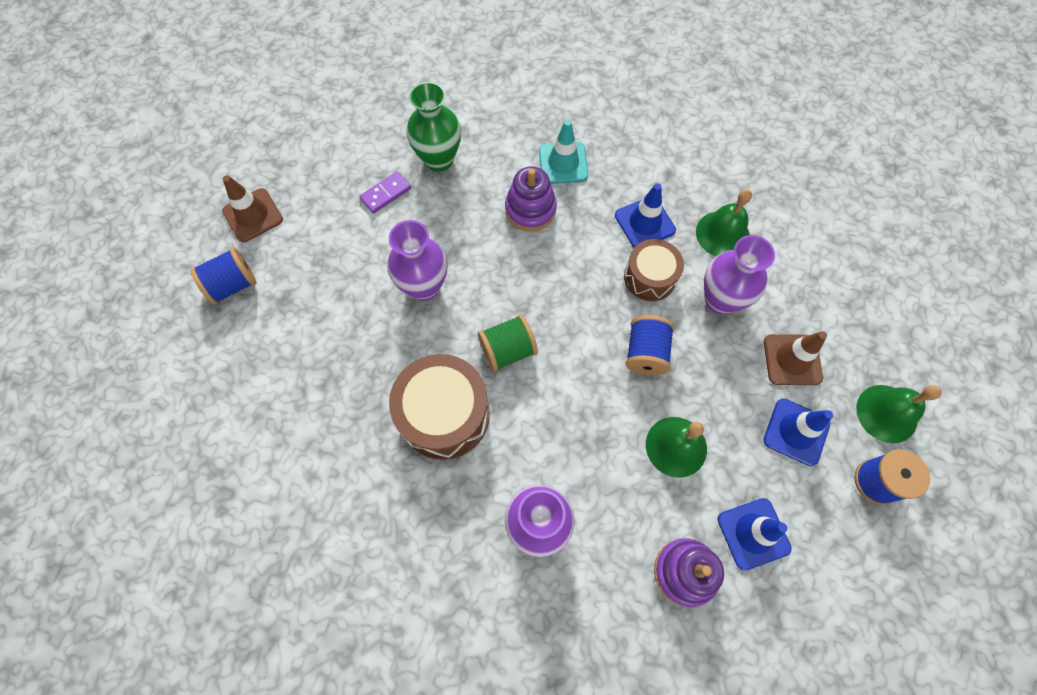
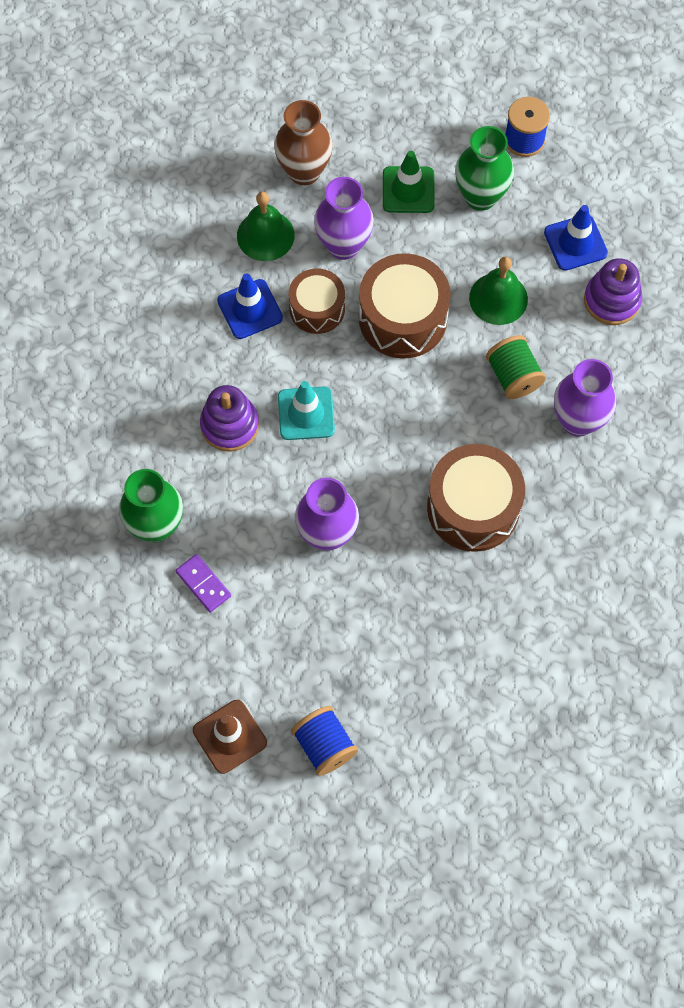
camera: 90 degrees left, 0 degrees up
green spool [478,315,538,372] -> green spool moved to [486,335,546,399]
turquoise traffic cone [539,120,589,184] -> turquoise traffic cone moved to [278,381,335,440]
blue spool [626,315,674,375] -> brown drum [359,253,451,359]
blue traffic cone [763,398,833,466] -> green vase [455,126,514,211]
brown traffic cone [764,331,827,385] -> green traffic cone [383,151,435,213]
green bell [856,385,942,443] -> none
none -> brown vase [274,100,333,185]

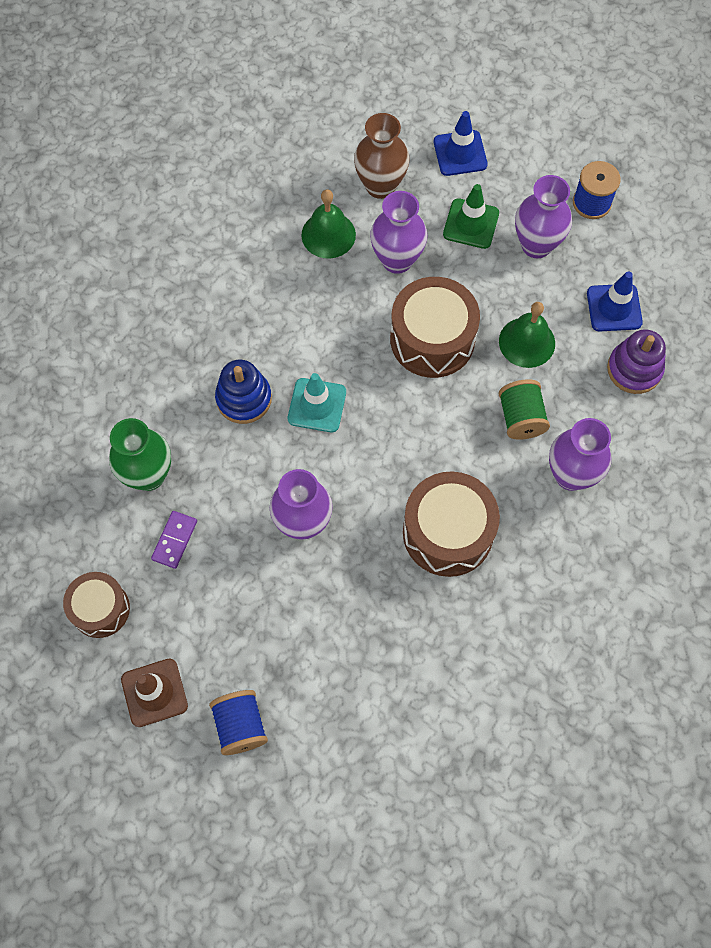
camera: 15 degrees right, 0 degrees up
purple domino [175,554,231,612] -> purple domino turned 45 degrees clockwise [151,511,197,569]
purple stacking toy [200,385,259,451] -> blue stacking toy [215,360,272,424]
blue traffic cone [217,273,283,339] -> blue traffic cone moved to [434,111,488,176]
brown drum [289,269,345,334] -> brown drum moved to [63,572,130,638]
green vase [455,126,514,211] -> purple vase [515,175,572,258]

